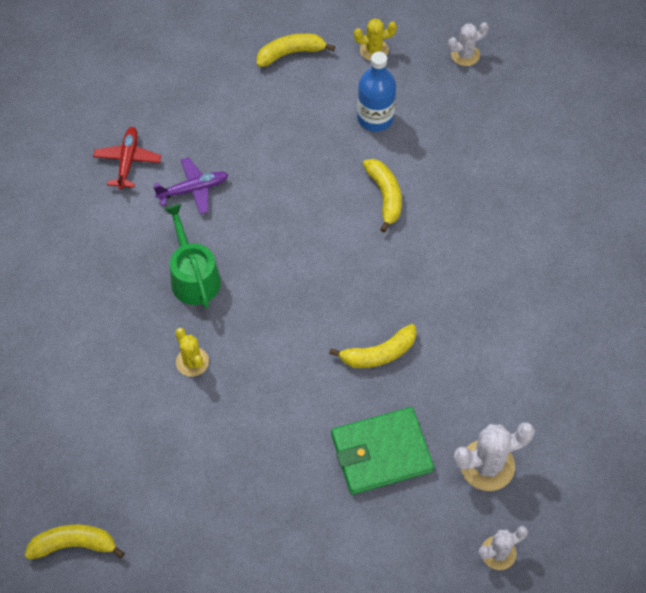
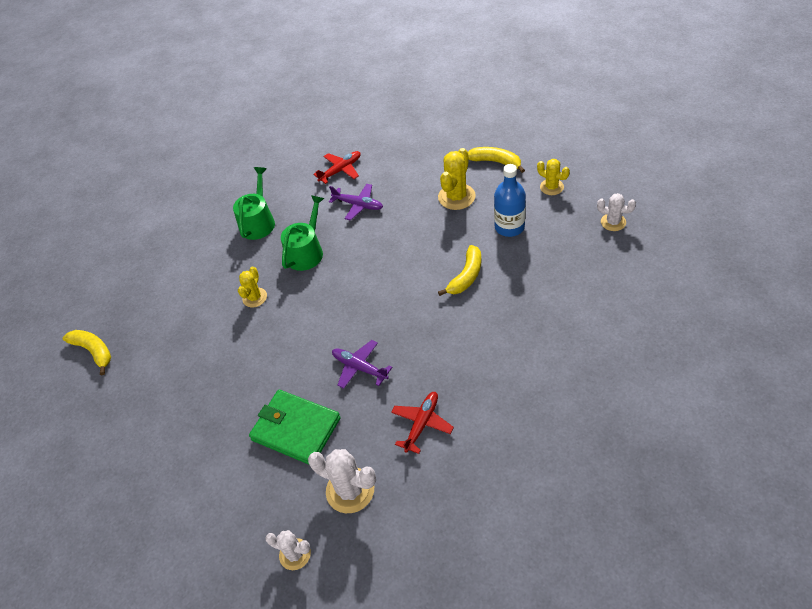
camera: 50 degrees right, 10 degrees down
yellow banana [329,324,417,368] -> purple plane [332,340,393,389]
none -> green watering can [233,167,275,240]
none -> red plane [391,392,454,454]
none -> yellow cactus [438,148,476,210]

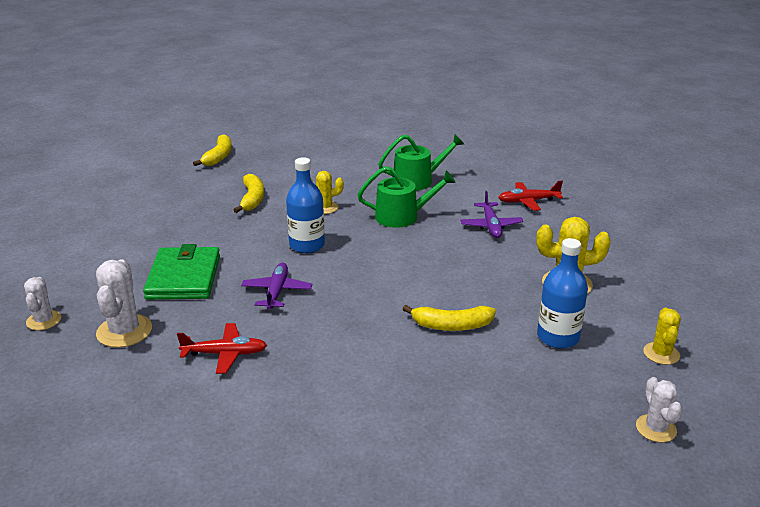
camera: 55 degrees right, 20 degrees down
red plane [313,151,361,184] -> red plane turned 150 degrees clockwise [498,181,563,211]
yellow banana [468,147,525,173] -> yellow banana moved to [233,174,264,213]
none -> blue bottle [286,157,325,253]

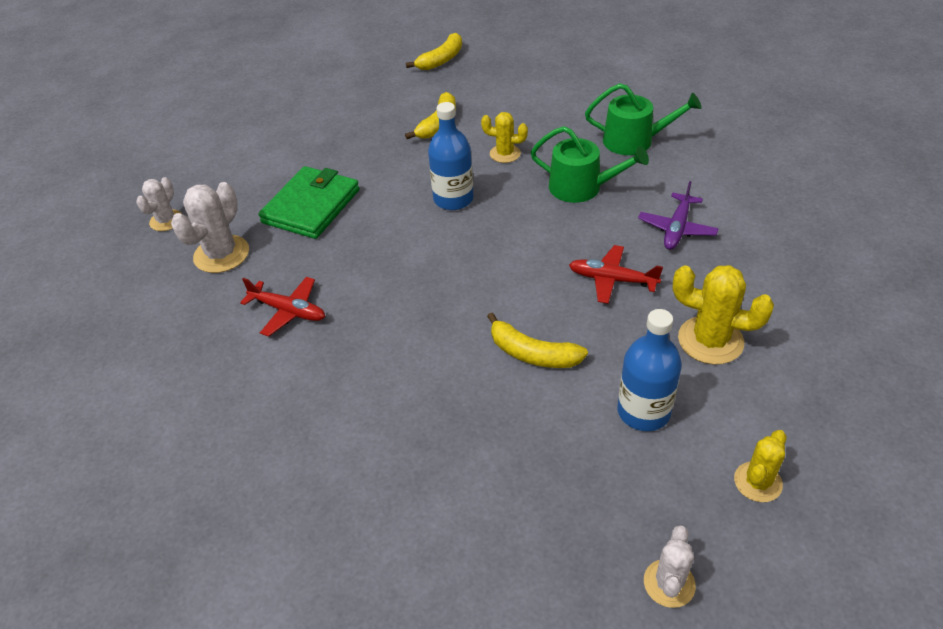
camera: 30 degrees right, 15 degrees up
purple plane [241,263,312,310] -> none
red plane [498,181,563,211] -> red plane moved to [569,245,663,304]

